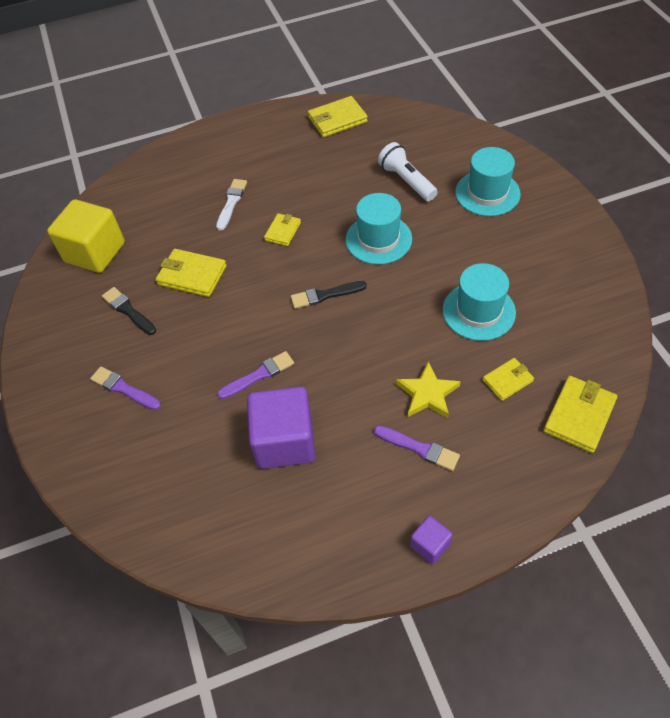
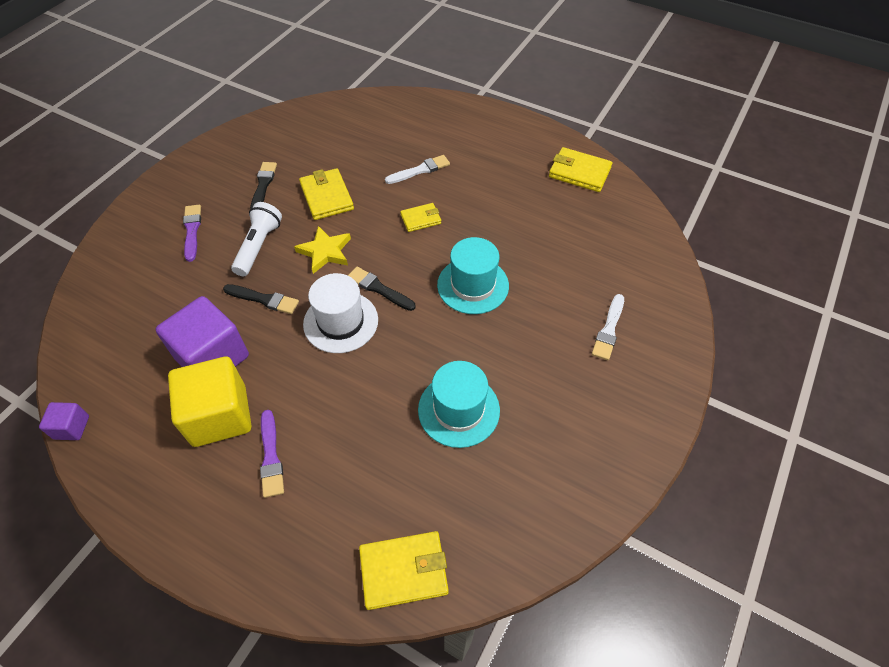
camera: 45 degrees right, 0 degrees up
yellow cube [47,199,125,273] -> yellow cube moved to [168,357,251,447]
purple brush [217,351,294,399] -> black brush [223,284,299,314]
white flashlight [378,142,438,201] -> white flashlight moved to [231,202,282,276]
yellow star [396,361,461,418] -> yellow star moved to [294,226,351,274]
purple cube [410,516,453,564] -> purple cube moved to [39,402,89,440]
turquoise hat [455,147,521,216] -> white brush [592,294,624,360]
yellow wallet [483,358,534,401] -> none
none -> white hat [303,273,378,353]

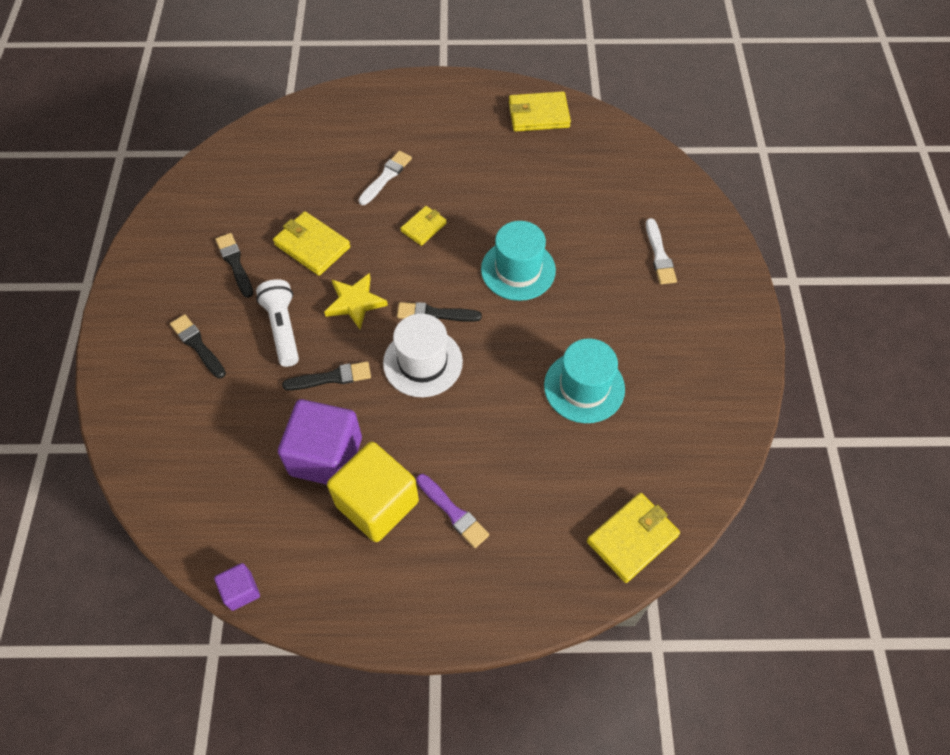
camera: 30 degrees left, 5 degrees up
purple brush [183,205,201,262] -> black brush [170,314,226,378]

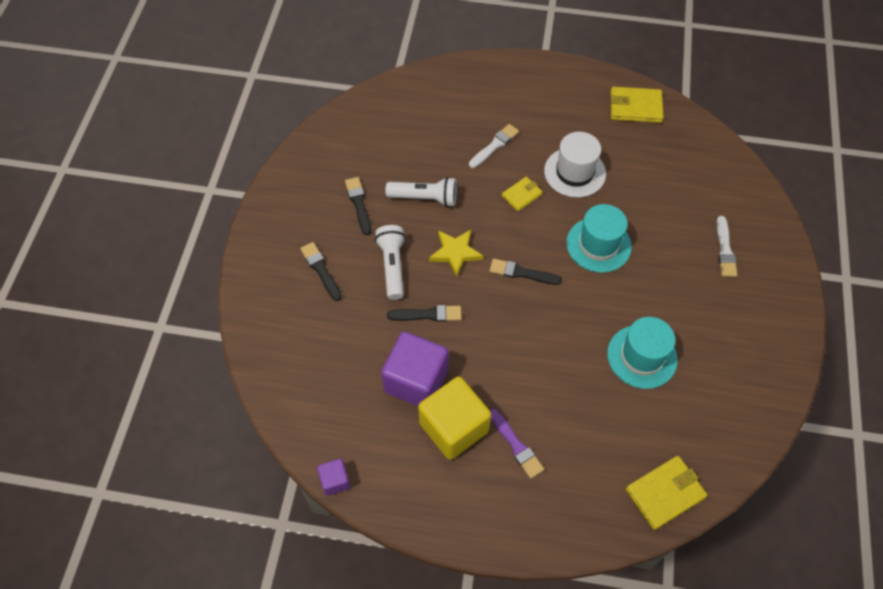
camera: 10 degrees right, 0 degrees up
yellow wallet [273,211,350,276] -> white flashlight [385,177,457,207]
white hat [383,314,463,397] -> white hat moved to [544,132,606,198]

